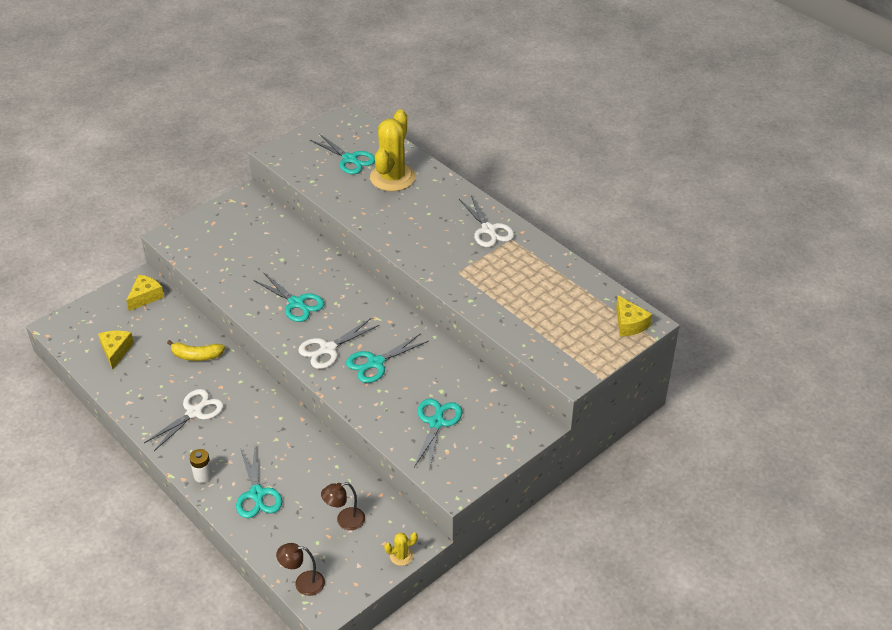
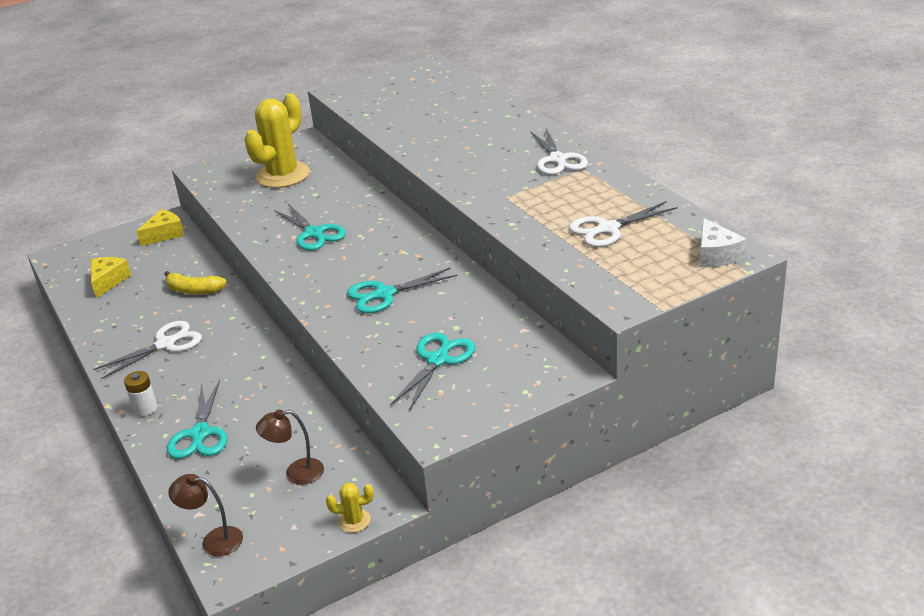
camera: 15 degrees right, 10 degrees down
white scissors [298,318,379,369] -> white scissors moved to [569,201,678,247]
turquoise scissors [310,134,375,174] -> none
yellow cactus [370,109,416,191] -> yellow cactus moved to [244,93,310,188]
yellow cheese [616,295,652,336] -> white cheese [700,218,747,267]

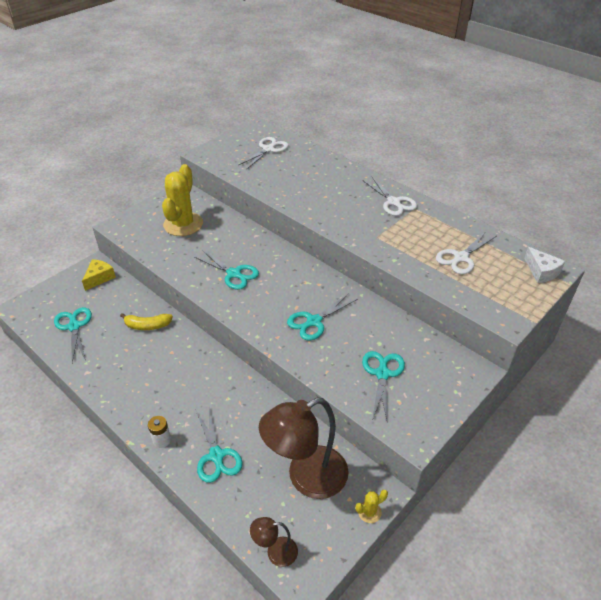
camera: 20 degrees left, 10 degrees up
yellow cheese [91,257,131,298] -> turquoise scissors [54,307,92,363]
white scissors [93,321,202,379] -> white scissors moved to [239,137,289,170]
brown lamp [256,409,324,484] -> brown lamp [259,398,348,499], size x2.14

